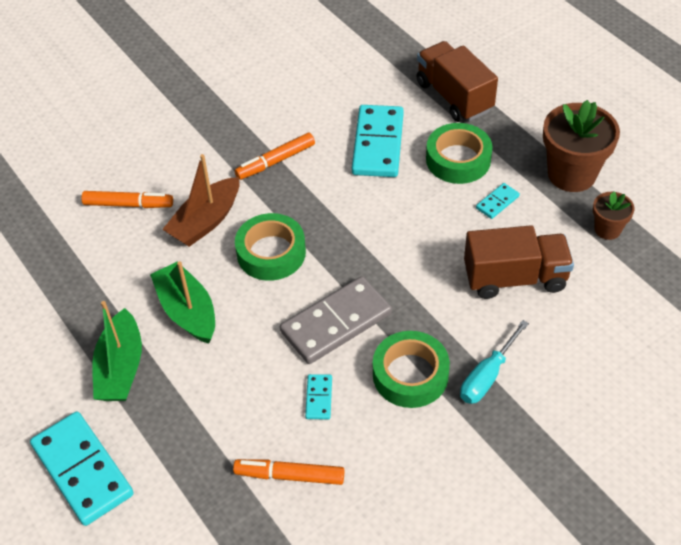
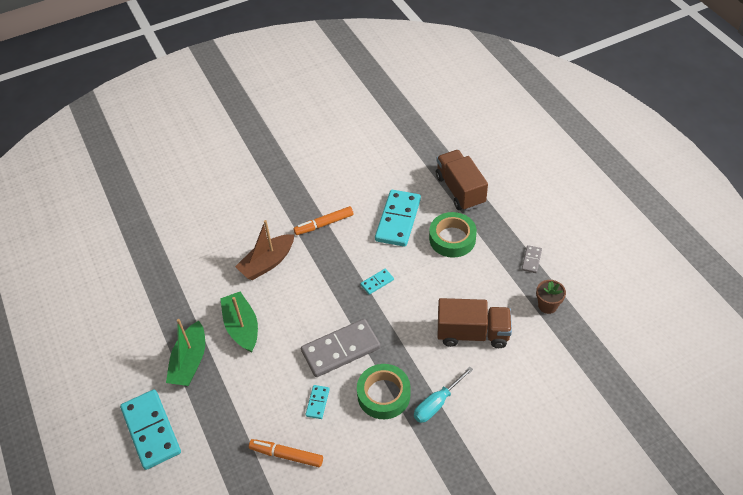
camera: 10 degrees right, 0 degrees up
orange marker [81,191,173,208] -> none
green tape [235,213,306,281] -> none
turquoise domino [476,183,520,219] -> turquoise domino moved to [360,269,394,295]
brown flower pot [543,100,620,192] -> grey domino [522,245,542,273]

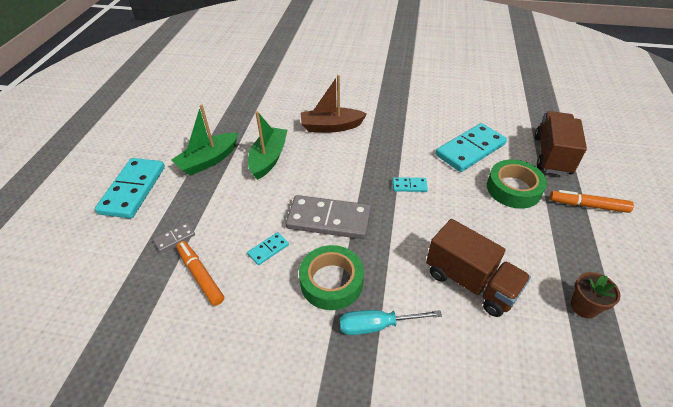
camera: 35 degrees right, 5 degrees down
orange marker [293,206,354,235] -> orange marker moved to [550,190,634,213]
grey domino [522,245,542,273] -> grey domino moved to [153,222,195,253]

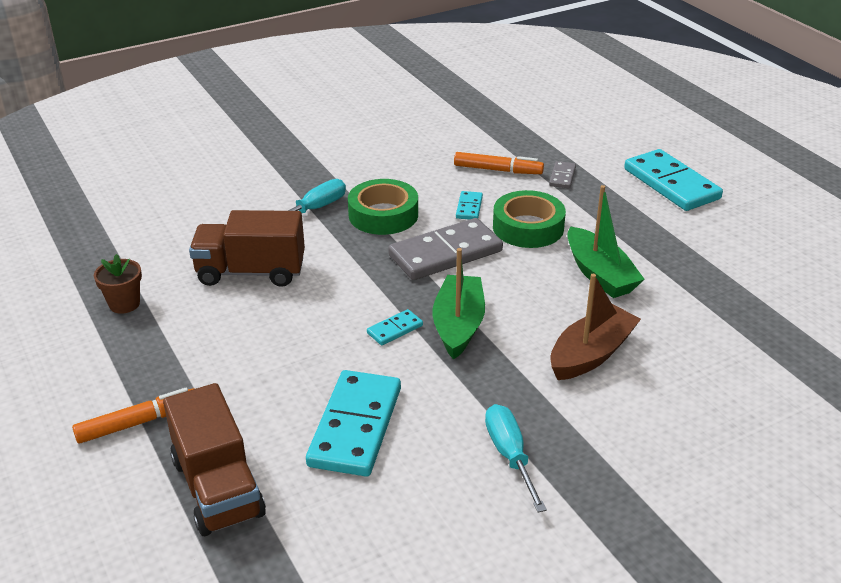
camera: 140 degrees right, 10 degrees down
green boat [172,105,238,176] -> green boat moved to [433,248,485,360]
green tape [487,159,547,209] -> green tape moved to [493,190,566,248]
none -> turquoise screwdriver [485,404,547,513]

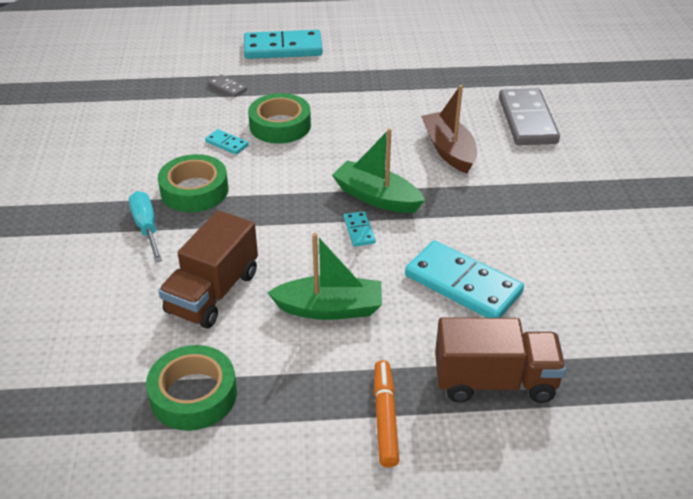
camera: 65 degrees left, 5 degrees up
brown flower pot [94,254,142,314] -> green tape [146,345,237,431]
grey domino [388,218,503,280] -> grey domino moved to [499,88,560,145]
orange marker [454,152,544,174] -> none
turquoise screwdriver [485,404,547,513] -> none
green boat [567,185,645,298] -> green boat moved to [267,233,382,320]

